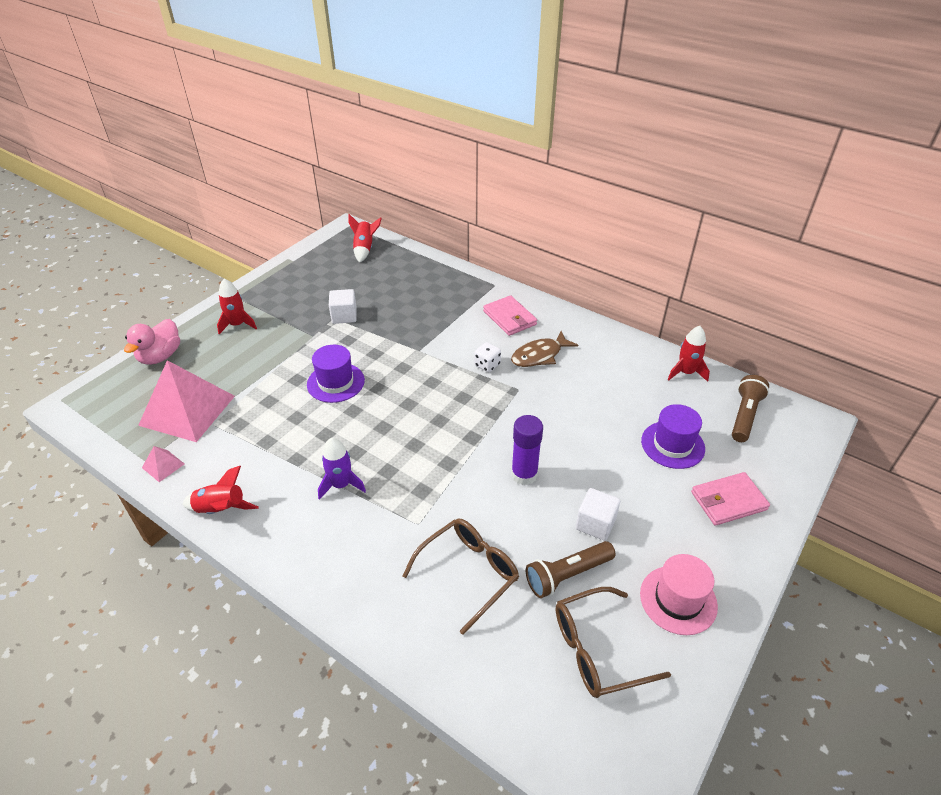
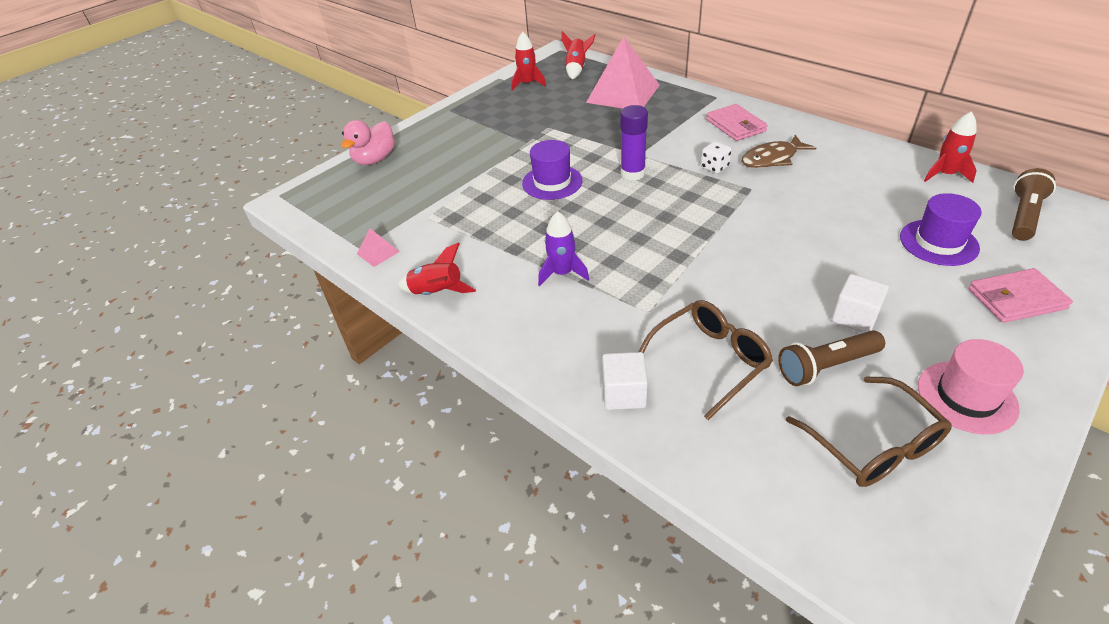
camera: 10 degrees right, 0 degrees up
pink pyramid [138,360,235,442] -> pink pyramid moved to [586,37,660,108]
red rocket [217,279,257,334] -> red rocket moved to [511,32,546,91]
white cube [329,289,357,324] -> white cube moved to [602,352,648,410]
purple glue stick [511,415,543,485] -> purple glue stick moved to [620,105,648,181]
brown glasses [556,587,671,698] -> brown glasses turned 105 degrees counterclockwise [786,376,952,487]

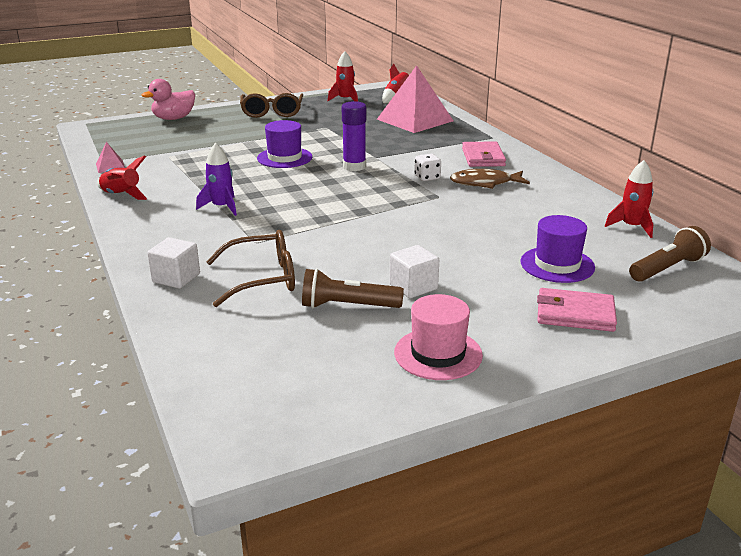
camera: 20 degrees right, 15 degrees down
brown glasses [786,376,952,487] -> brown glasses moved to [240,93,303,118]

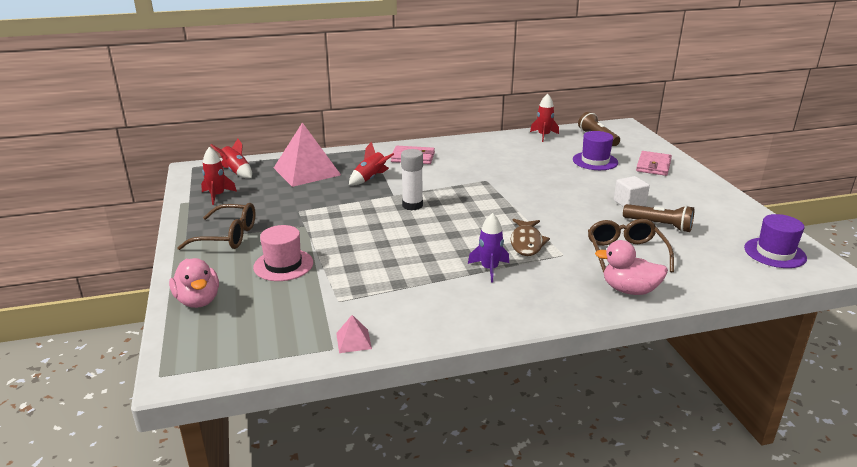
camera: 80 degrees left, 0 degrees up
red rocket [97,155,147,200] -> red rocket moved to [349,142,394,185]
white cube [147,237,200,289] -> pink duck [595,240,668,295]
purple hat [257,120,312,168] -> purple hat moved to [744,214,807,268]
brown flashlight [302,269,404,308] -> brown flashlight turned 75 degrees counterclockwise [623,204,694,232]
purple glue stick [342,101,366,171] -> white glue stick [401,149,423,210]
pink hat [394,294,483,380] -> pink hat moved to [253,225,313,281]
white dice [414,154,441,181] -> none
brown fish [450,169,530,189] -> brown fish moved to [511,219,550,256]

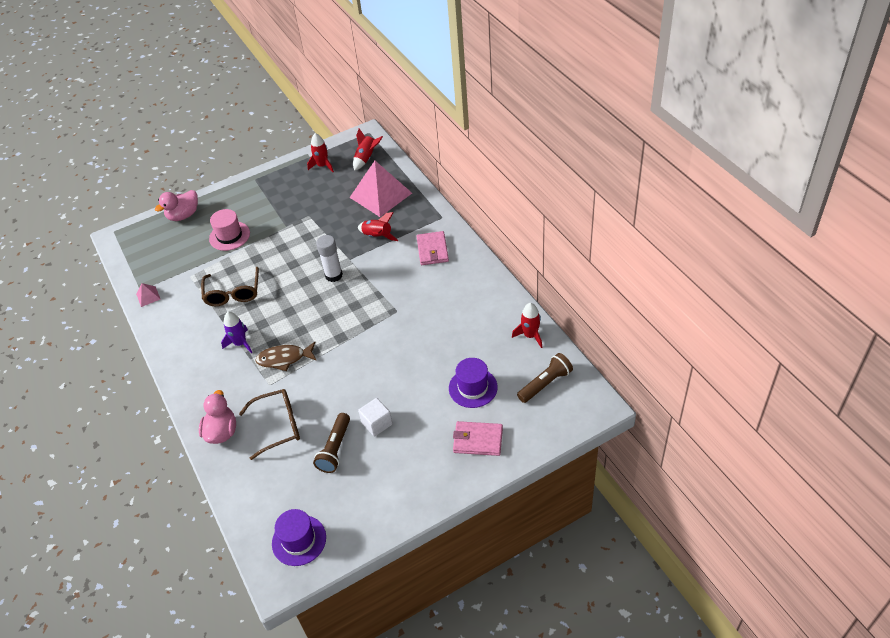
camera: 80 degrees right, 20 degrees up
brown glasses [177,203,255,250] -> brown glasses moved to [201,267,259,306]

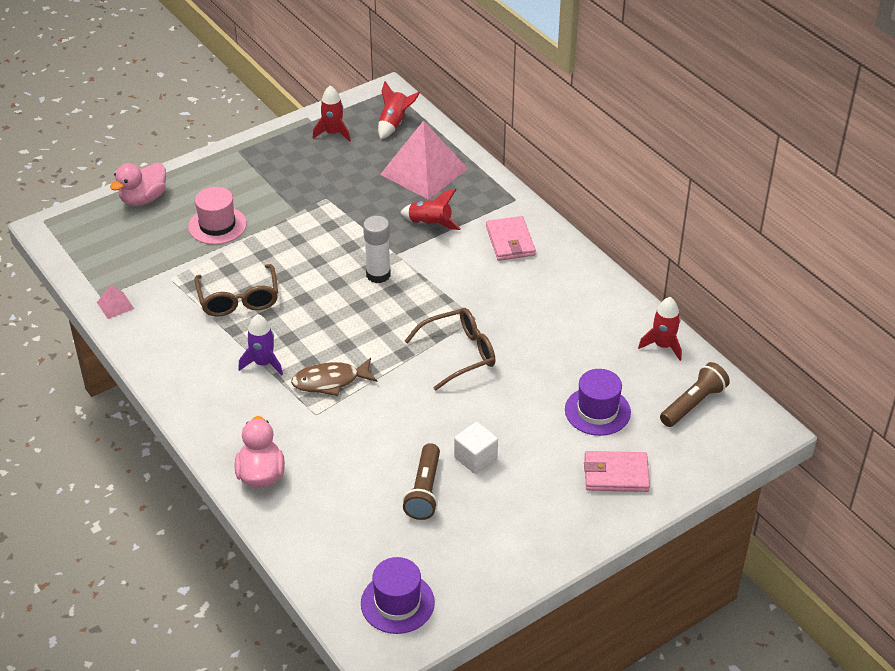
camera: 10 degrees left, 5 degrees down
brown glasses [239,389,300,460] -> brown glasses moved to [405,308,495,391]

